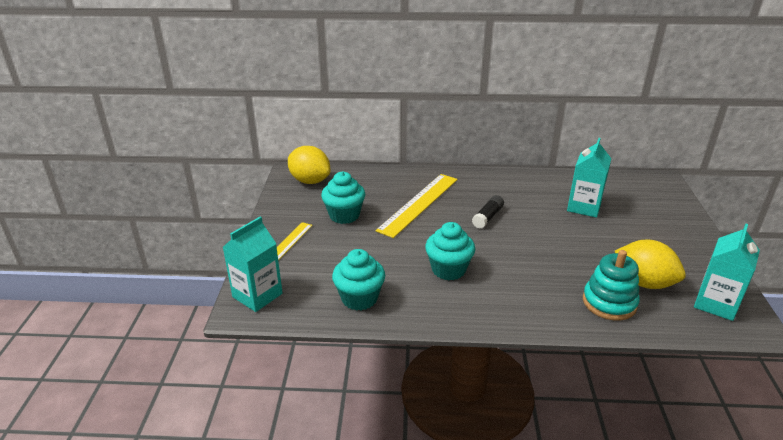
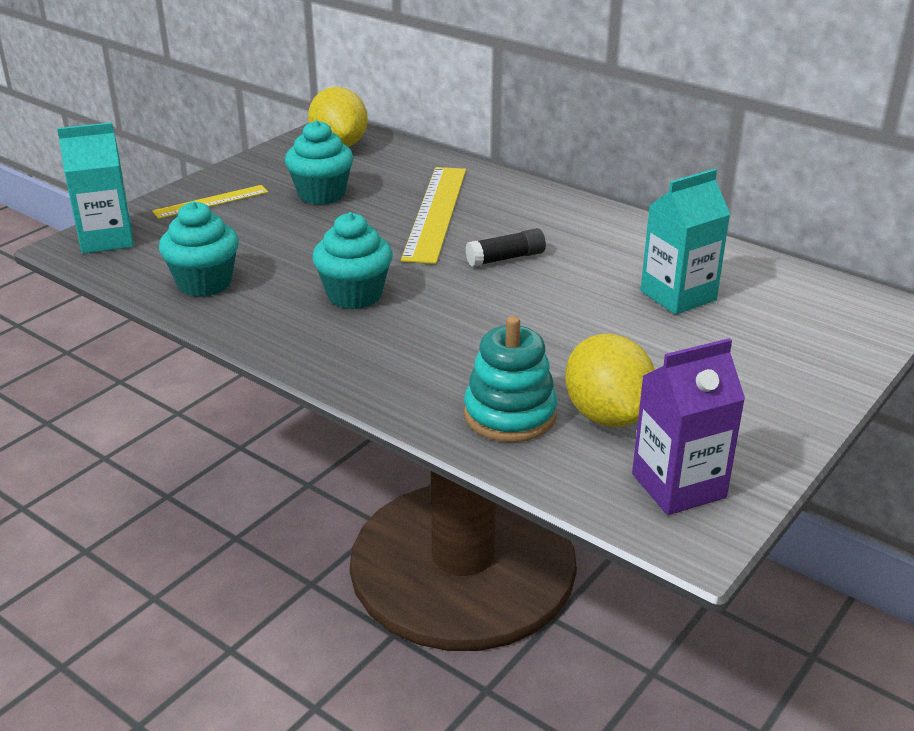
camera: 35 degrees right, 0 degrees up
yellow ruler [375,174,458,238] -> yellow ruler turned 60 degrees counterclockwise [401,167,466,264]
turquoise carton [694,224,760,321] -> purple carton [632,338,745,515]

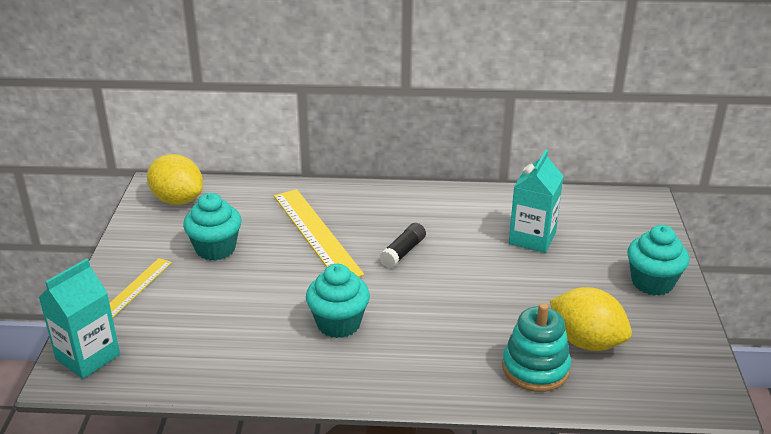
camera: 35 degrees left, 0 degrees up
turquoise cupcake [159,201,239,297] -> turquoise cupcake moved to [627,225,690,296]
purple carton [632,338,745,515] -> none

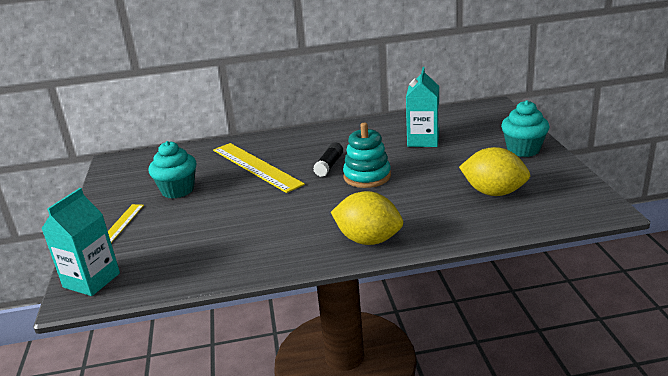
camera: 10 degrees left, 5 degrees down
yellow lemon [147,154,203,205] -> yellow lemon moved to [331,191,403,245]
turquoise cupcake [306,264,370,338] -> none
turquoise stacking toy [502,303,571,392] -> turquoise stacking toy moved to [343,123,391,188]

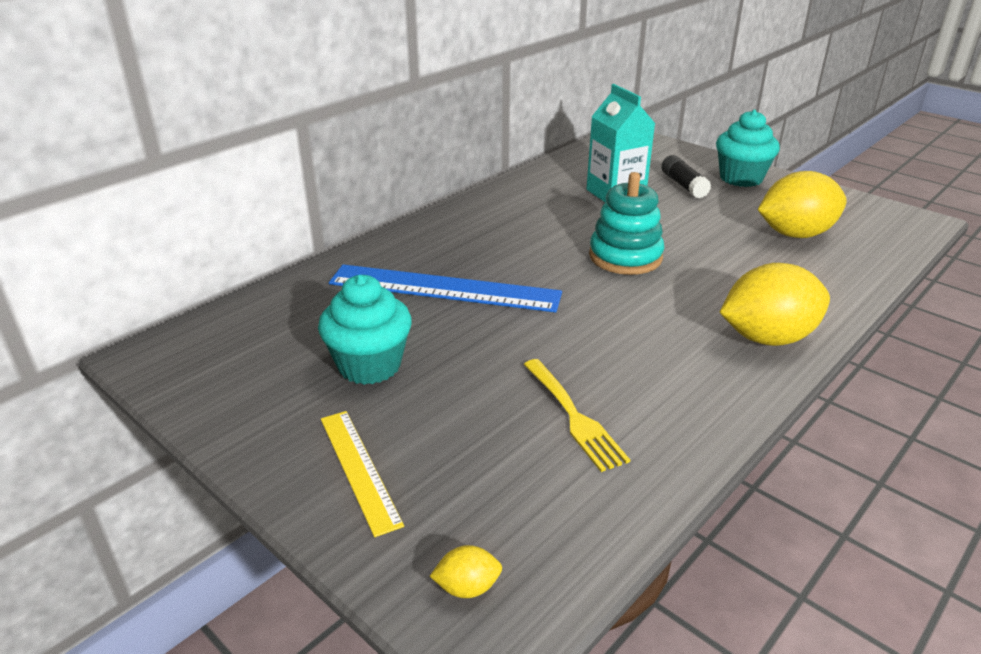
camera: 40 degrees left, 5 degrees up
turquoise carton [42,188,120,296] -> yellow lemon [430,545,502,598]
yellow ruler [213,143,305,193] -> blue ruler [329,264,562,313]
black glue stick [313,142,343,177] -> black glue stick moved to [661,155,711,198]
none -> yellow fork [523,359,630,472]

